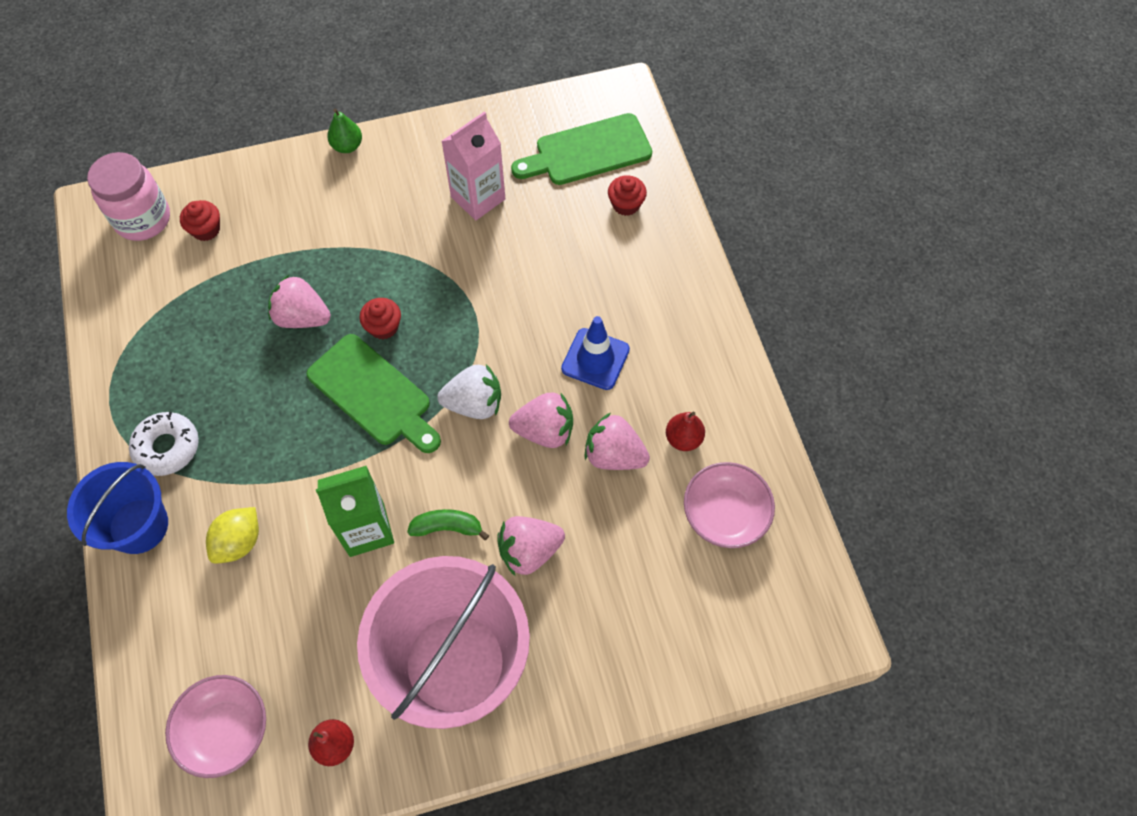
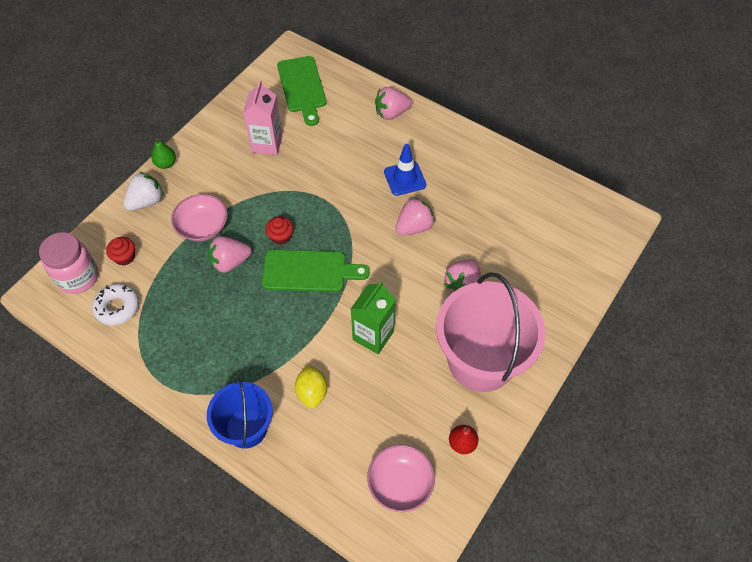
camera: 40 degrees left, 5 degrees down
white donut [129,412,199,476] -> white donut moved to [92,284,139,326]
green banana [407,509,489,540] -> none
white strawberry [437,364,501,419] -> white strawberry moved to [123,172,164,211]
green cutting board [511,113,652,185] -> green cutting board turned 45 degrees counterclockwise [277,56,327,126]
pink strawberry [584,413,650,470] -> pink strawberry moved to [375,87,412,120]
red cupcake [608,175,647,216] -> none
red pear [666,412,705,451] -> none
pink bowl [684,462,775,548] -> pink bowl moved to [171,194,228,241]

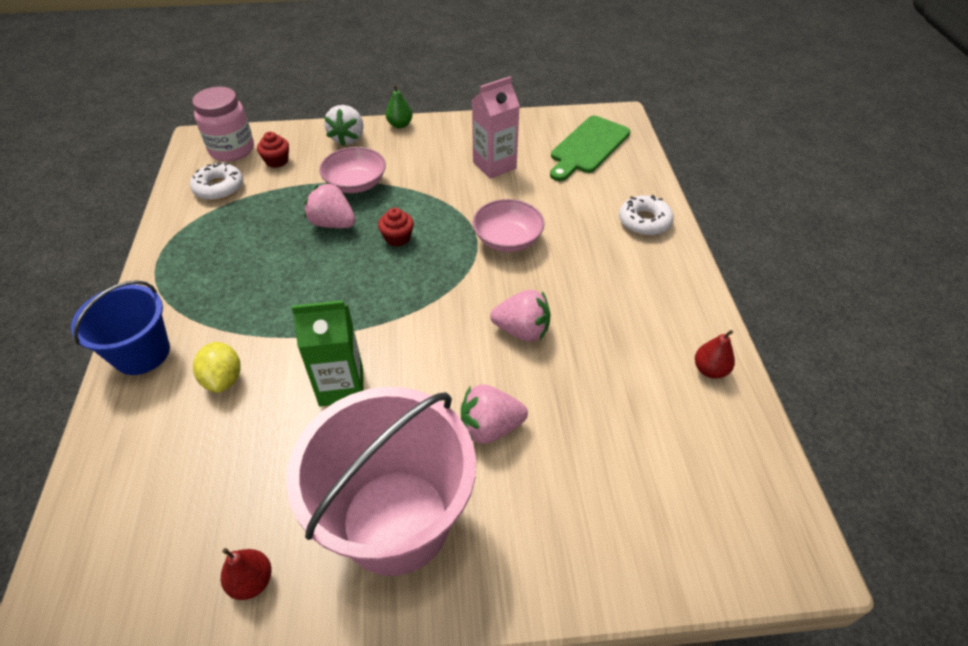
camera: 50 degrees right, 10 degrees down
white strawberry [123,172,164,211] -> white strawberry turned 90 degrees clockwise [324,105,364,146]
green cutting board [262,250,370,292] -> none
yellow lemon [295,365,327,408] -> yellow lemon turned 60 degrees counterclockwise [193,342,241,393]
pink bowl [367,445,435,512] -> pink bowl moved to [473,199,545,252]
pink strawberry [375,87,412,120] -> white donut [619,195,674,236]
blue traffic cone [384,144,426,196] -> none
none -> red pear [695,330,735,379]

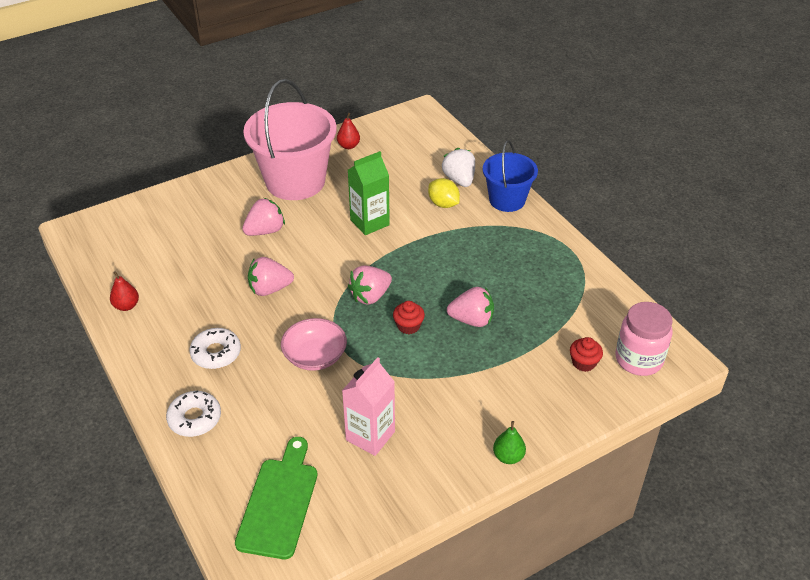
camera: 155 degrees right, 5 degrees down
white donut [190,162,243,201] -> white donut moved to [189,328,241,369]
pink bowl [319,147,386,193] -> none
white strawberry [324,105,364,146] -> white strawberry moved to [442,148,475,187]
none -> pink strawberry [348,265,392,305]

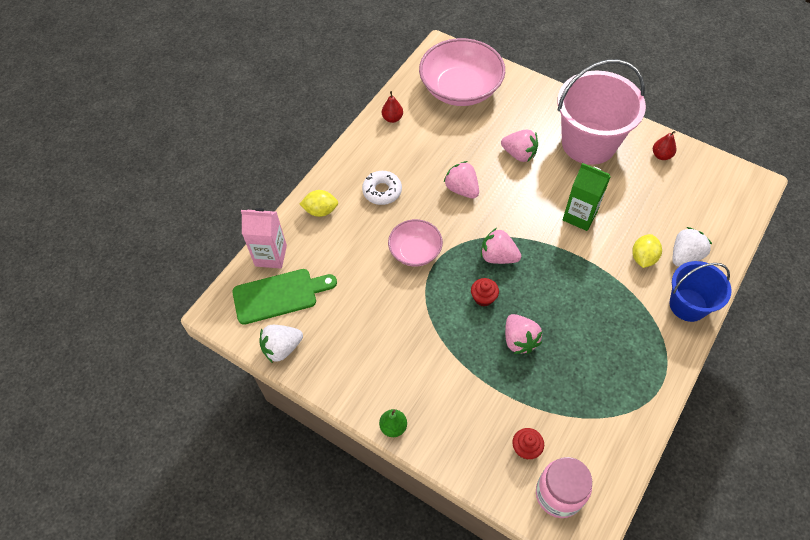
camera: 65 degrees right, 15 degrees up
white donut [166,390,221,437] -> yellow lemon [300,190,338,217]
pink carton [342,357,395,456] -> pink carton moved to [241,208,287,269]
none -> white strawberry [260,325,303,363]
none -> pink bowl [419,38,505,106]

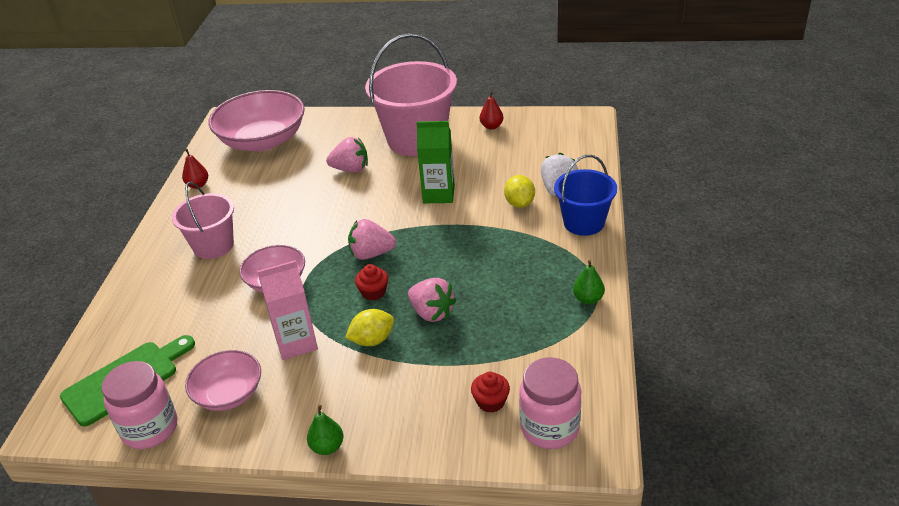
camera: 25 degrees left, 20 degrees down
pink carton [241,208,287,269] -> pink carton moved to [257,260,318,360]
white strawberry [260,325,303,363] -> pink jar [102,361,177,449]
yellow lemon [300,190,338,217] -> yellow lemon moved to [345,309,394,346]
white donut [362,171,402,205] -> pink bucket [172,182,234,259]
pink strawberry [444,161,479,199] -> none
none -> pink bowl [185,350,261,411]
none -> green pear [573,260,605,304]

